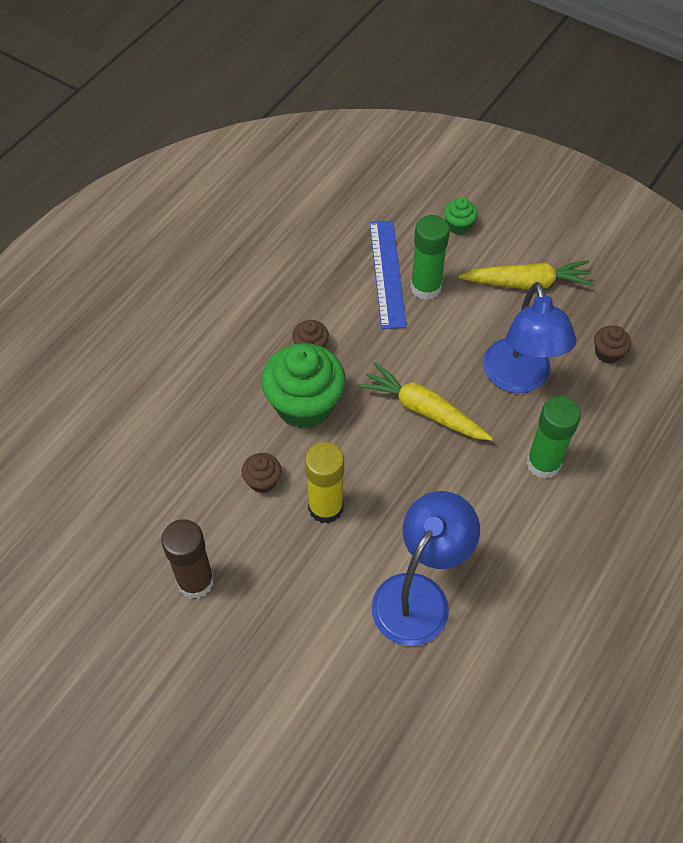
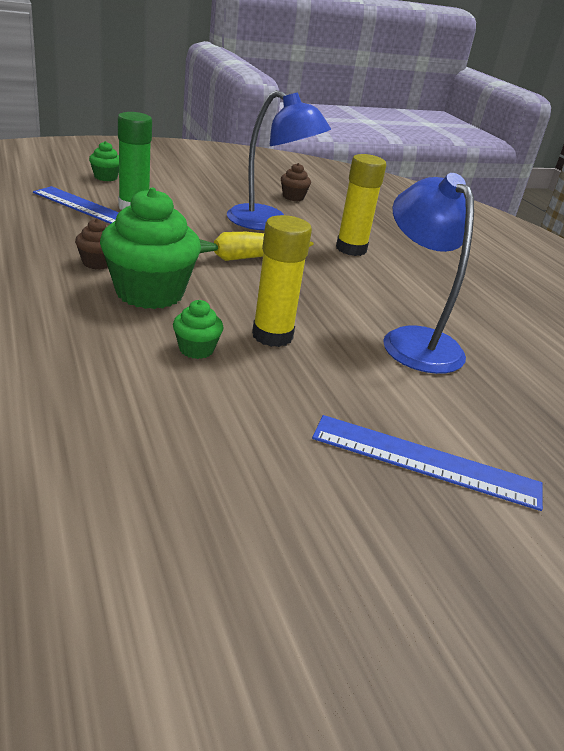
camera: 60 degrees left, 25 degrees down
brown glue stick [161,519,214,599] -> none
brown cupcake [242,453,282,493] -> green cupcake [173,300,224,359]
yellow carrot [458,260,594,289] -> none
green glue stick [526,396,581,479] -> yellow glue stick [336,154,386,256]
none -> blue ruler [312,415,543,511]

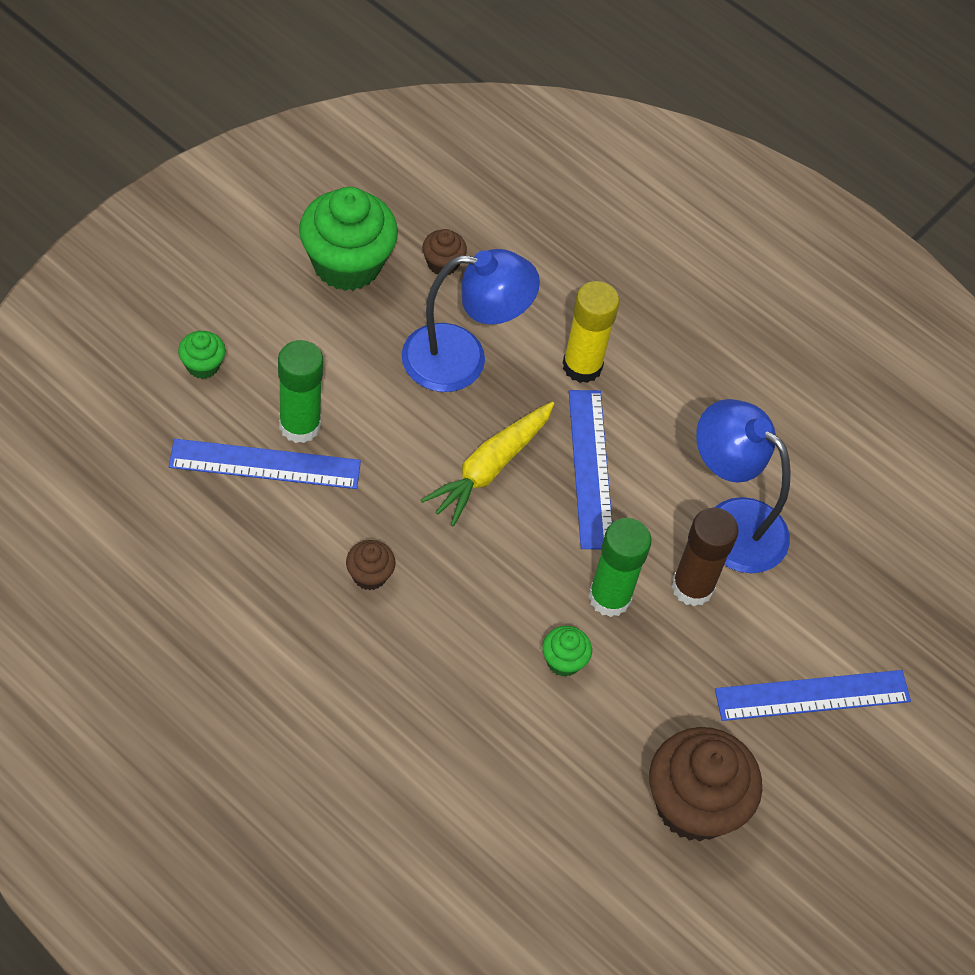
camera: 30 degrees left, 25 degrees up
green cupcake [100,188,201,309] -> green cupcake moved to [299,187,398,291]
yellow glue stick [252,215,312,347] -> green glue stick [588,518,652,617]
none -> blue ruler [569,390,612,549]
none -> brown cupcake [649,727,762,841]
none -> brown glue stick [672,508,739,607]

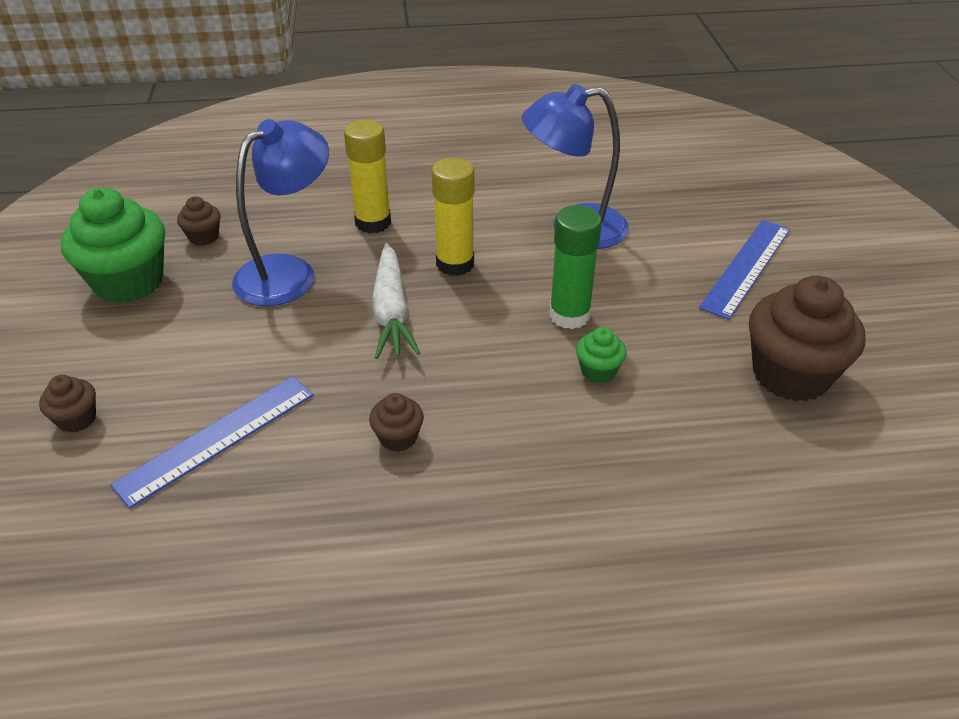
camera: 40 degrees left, 15 degrees down
green cupcake [178,331,225,379] -> brown cupcake [39,375,96,433]
green glue stick [278,340,323,443] -> none
yellow carrot [421,402,554,526] -> white carrot [372,243,420,359]
blue ruler [569,390,612,549] -> yellow glue stick [432,158,475,276]
brown glue stick [672,508,739,607] -> none

